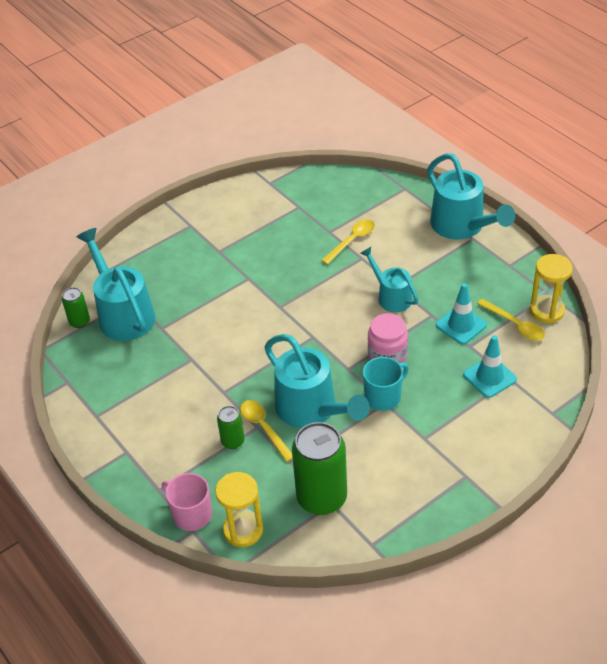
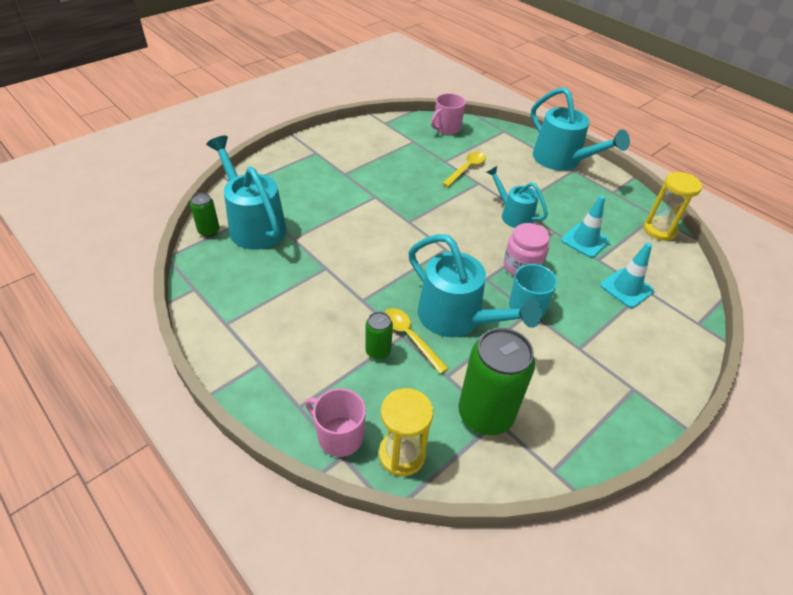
camera: 10 degrees left, 0 degrees up
yellow spoon [477,299,545,341] -> none
none -> pink mug [431,93,466,135]

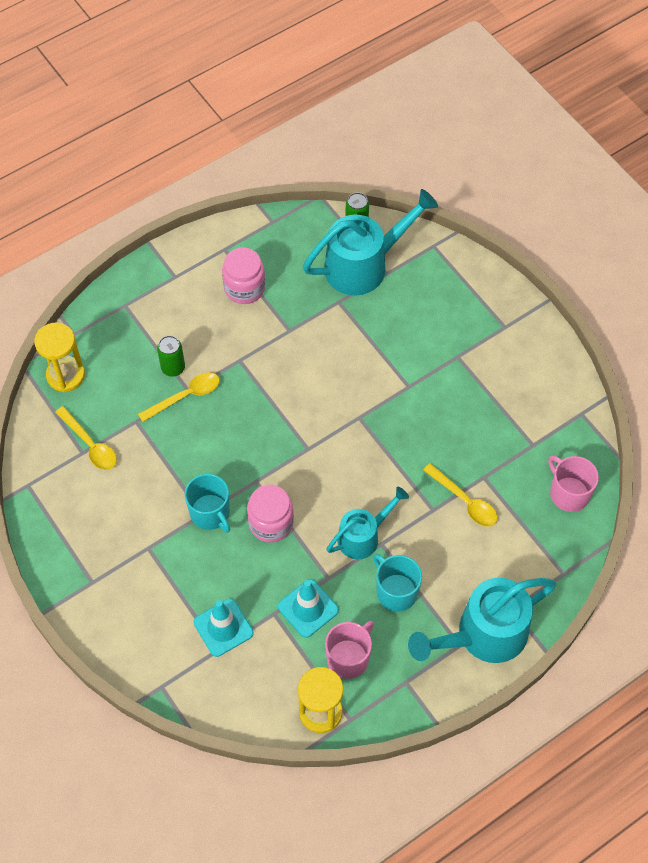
camera: 100 degrees right, 15 degrees up
pink mug [305,388,366,457] -> pink mug moved to [325,621,374,679]
turquoise watering can [408,234,542,337] -> none
green can [458,328,535,435] -> yellow spoon [55,406,117,470]
none -> pink jar [222,247,265,304]
none -> turquoise mug [373,554,422,612]

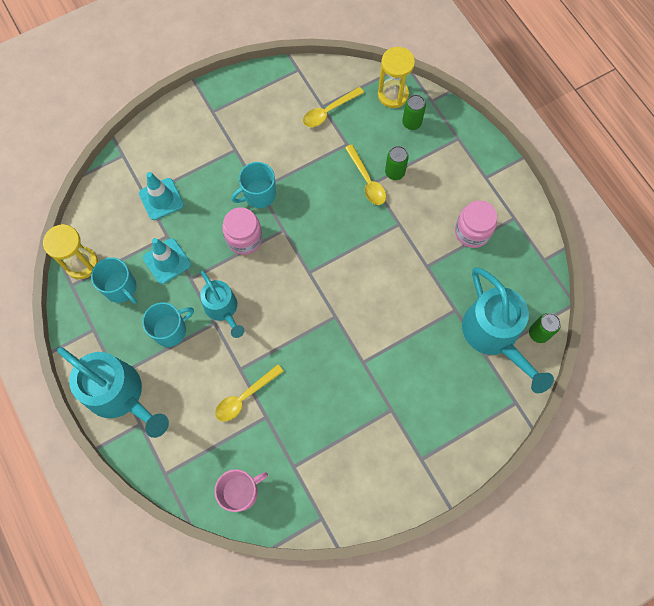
camera: 95 degrees right, 10 degrees up
pink mug [325,621,374,679] -> turquoise mug [91,257,137,304]
turquoise watering can [408,578,556,663] -> turquoise watering can turned 150 degrees clockwise [57,347,169,438]
none -> green can [402,95,426,130]

